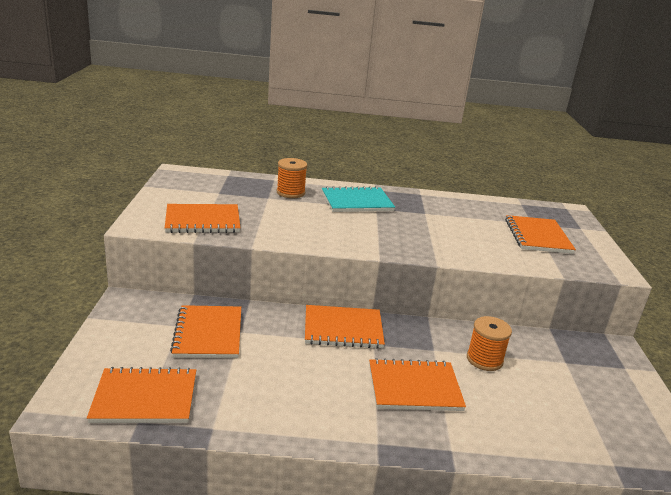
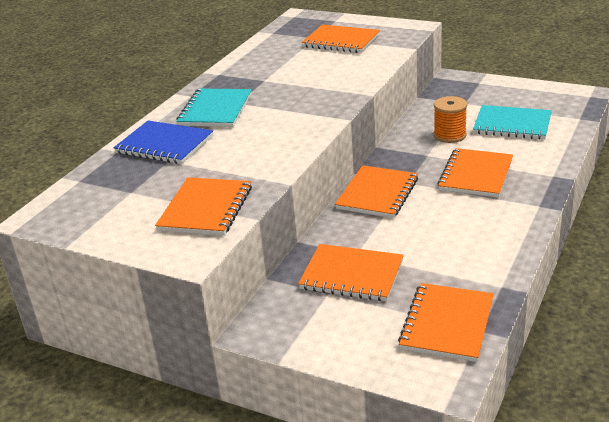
camera: 60 degrees left, 5 degrees up
orange spool [276,158,307,198] -> blue notebook [114,121,213,164]
none -> turquoise notebook [473,105,552,140]

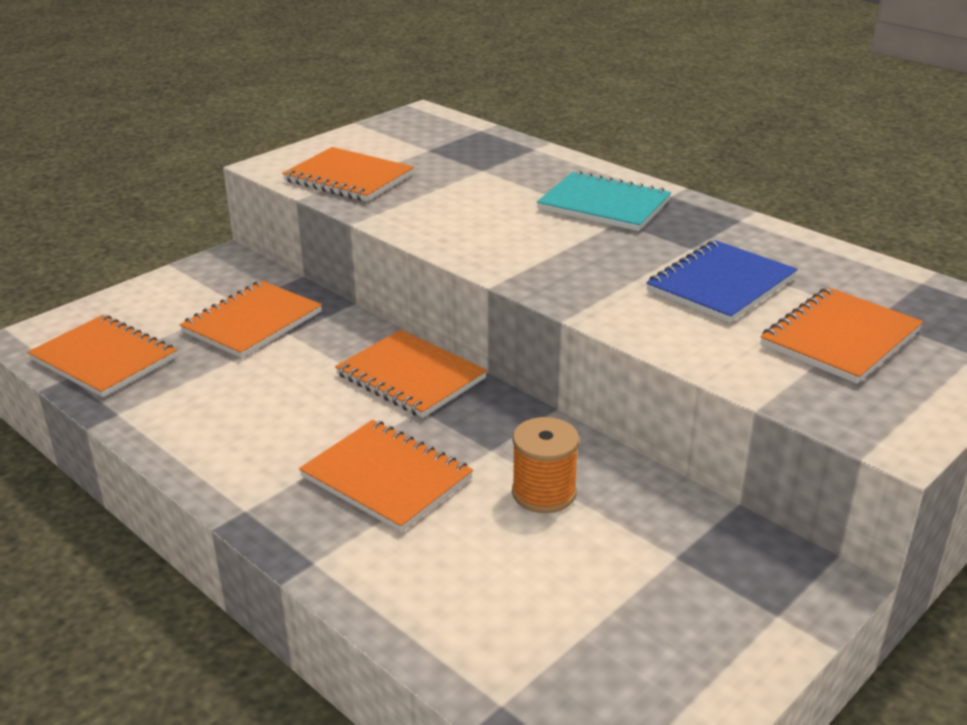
camera: 105 degrees right, 0 degrees up
blue notebook [114,121,213,164] -> blue notebook moved to [646,240,798,323]
turquoise notebook [473,105,552,140] -> none

